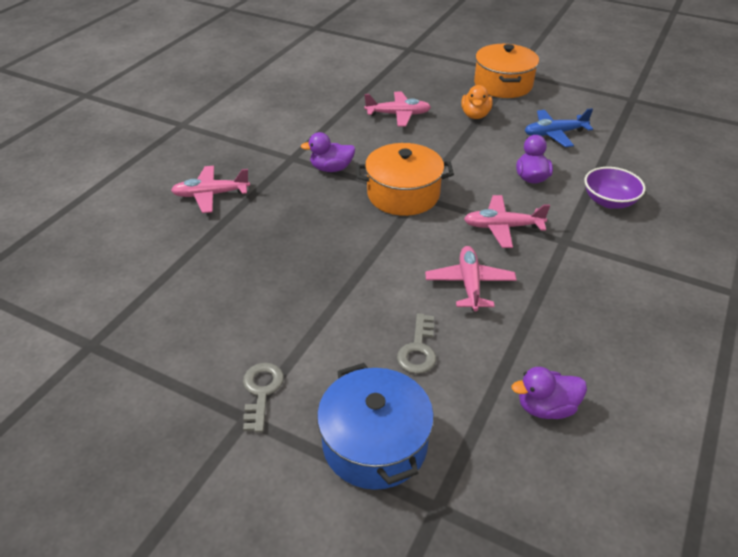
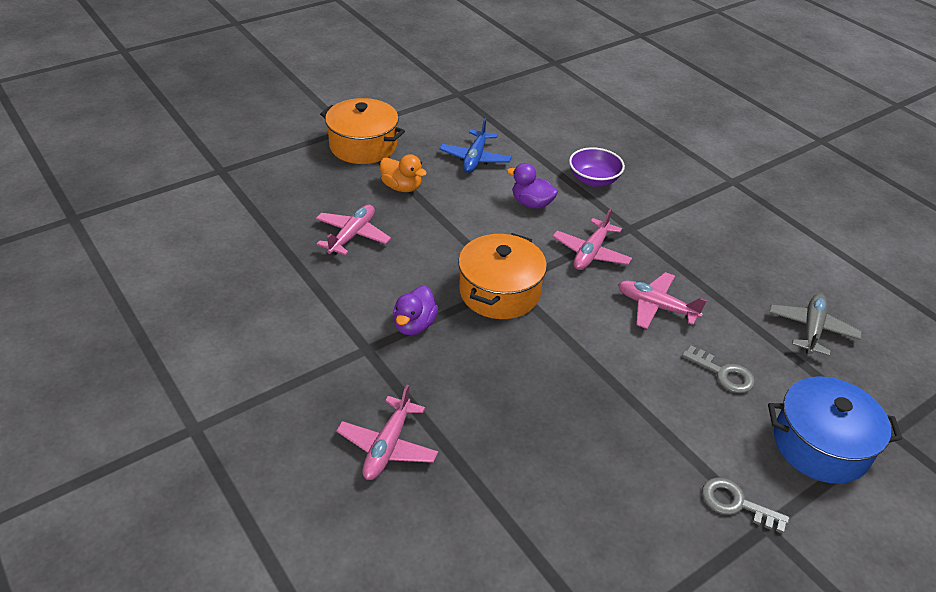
camera: 65 degrees left, 0 degrees up
purple duck [512,367,587,419] -> grey plane [769,293,862,356]

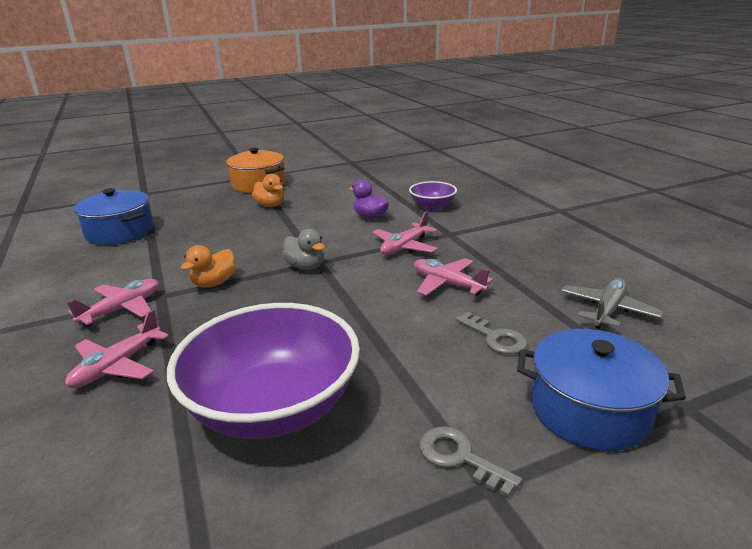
camera: 15 degrees right, 15 degrees down
pink plane [316,205,391,255] -> pink plane moved to [67,279,159,326]
purple duck [393,286,438,335] -> orange duck [180,245,235,288]
blue plane [439,118,512,173] -> none
orange pot [458,233,547,319] -> grey duck [282,229,325,270]
none -> blue pot [74,188,153,245]
none -> purple bowl [167,303,360,439]

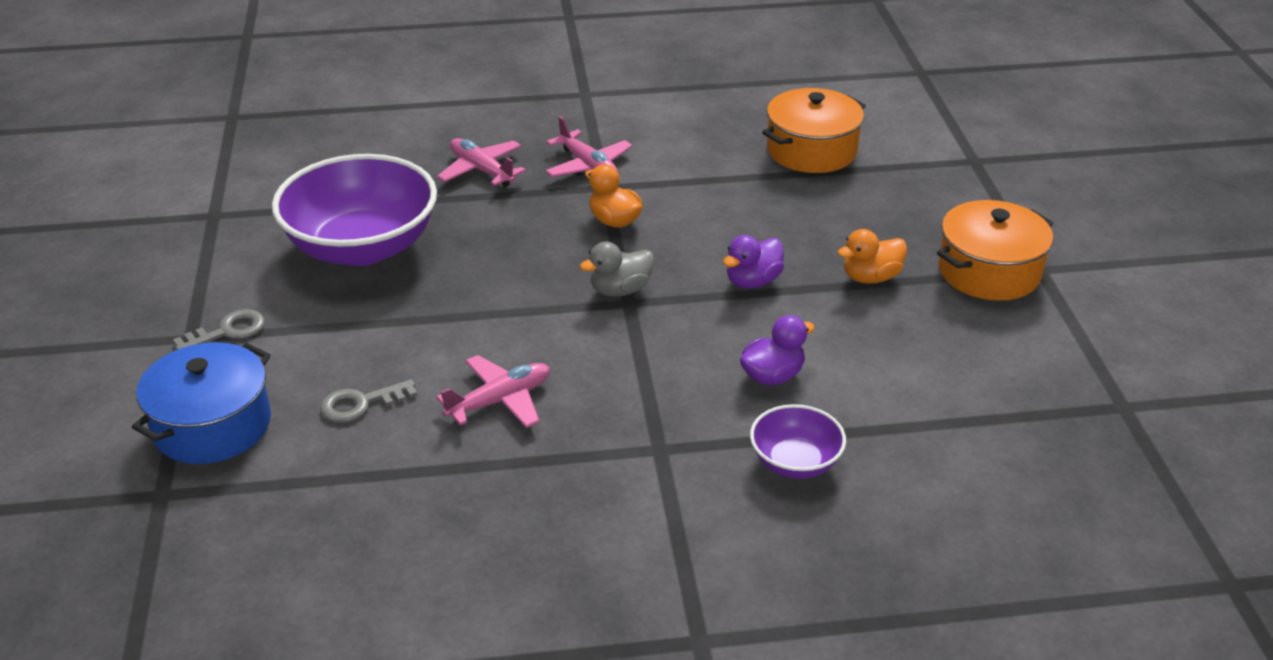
camera: 105 degrees right, 10 degrees up
blue pot [74,188,153,245] -> orange pot [762,88,866,173]
pink plane [372,211,438,255] -> none
grey plane [561,278,663,329] -> none
none -> purple duck [723,235,784,289]

